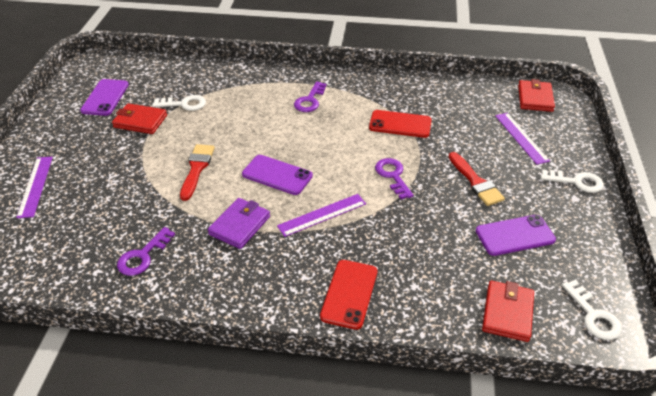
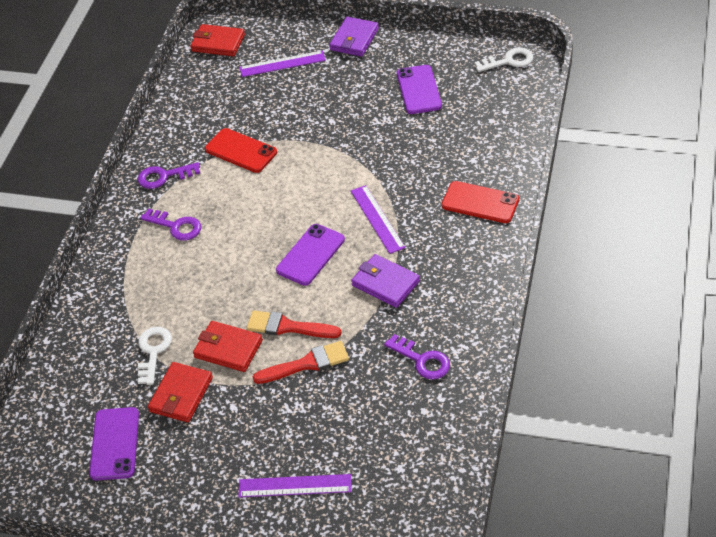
camera: 80 degrees left, 5 degrees up
purple phone [80,79,129,116] -> purple phone turned 75 degrees clockwise [89,407,139,481]
red phone [369,110,432,138] -> red phone turned 75 degrees counterclockwise [205,128,277,173]
purple key [375,158,414,199] -> purple key moved to [138,162,200,189]
red brush [449,152,505,206] -> red brush moved to [253,341,349,384]
red wallet [482,281,534,342] -> red wallet moved to [193,321,263,372]
white key [541,170,604,193] -> purple wallet [329,17,379,57]

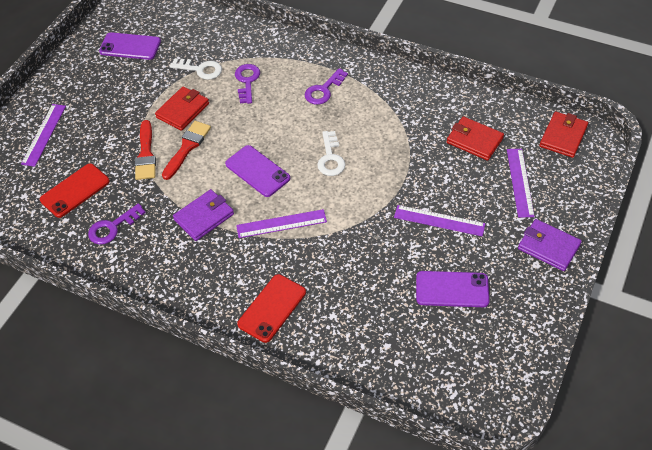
camera: 100 degrees right, 5 degrees up
purple key [138,162,200,189] -> purple key moved to [235,64,260,104]
red wallet [148,362,213,422] -> red wallet moved to [447,116,504,161]
red phone [205,128,277,173] -> red phone moved to [40,163,110,218]
white key [475,47,533,72] -> white key moved to [317,131,345,176]
none -> purple ruler [394,205,486,236]

